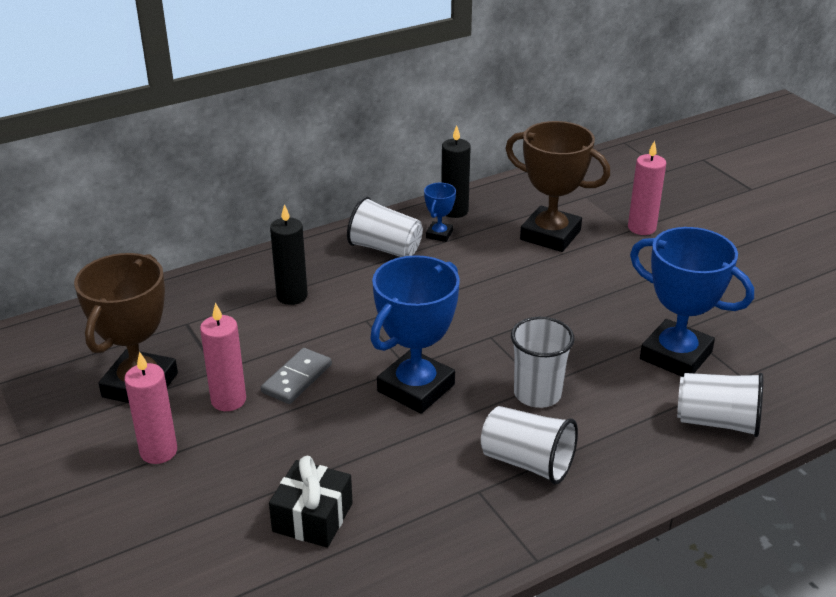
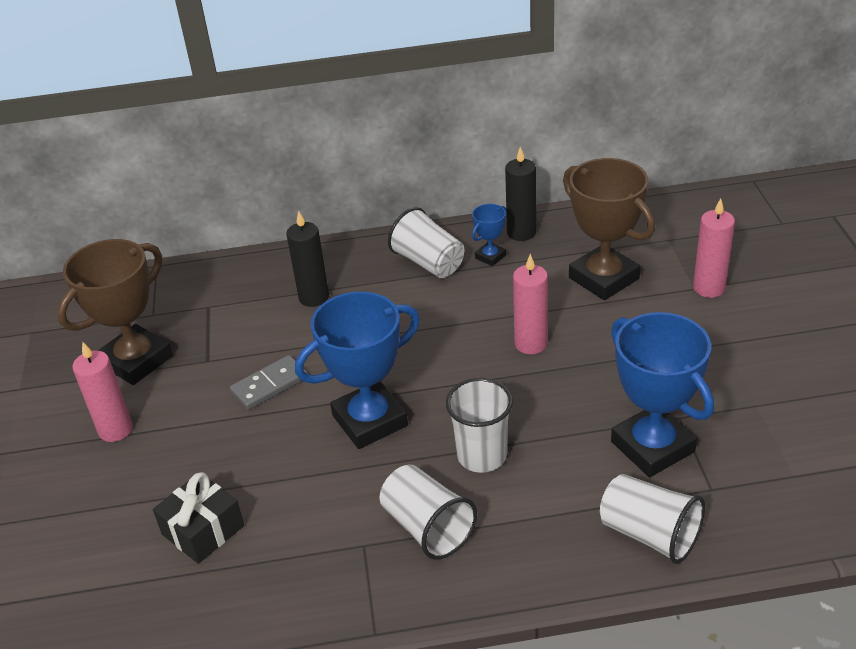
camera: 25 degrees right, 5 degrees up
pink candle [200,302,246,411] -> pink candle moved to [513,254,548,354]

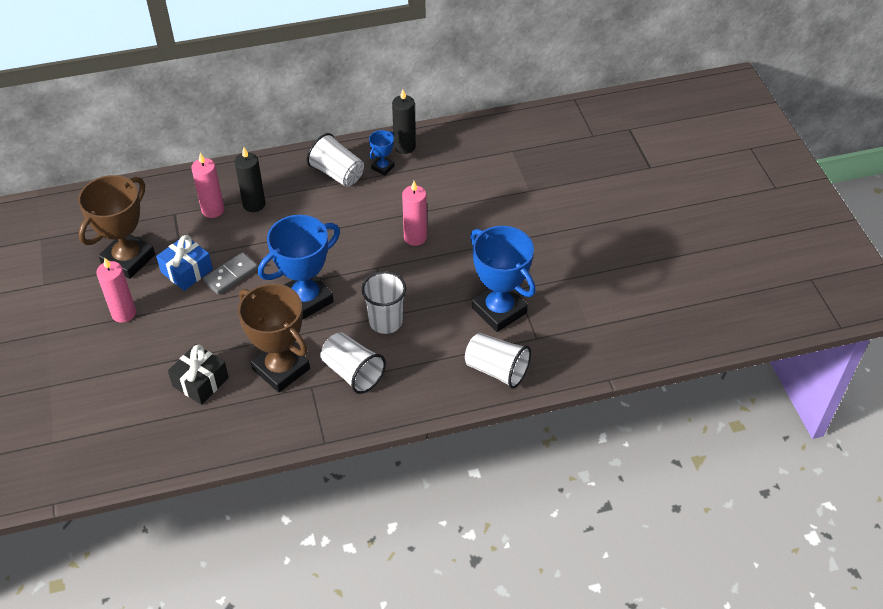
camera: 10 degrees left, 10 degrees up
brown trophy [563,158,655,300] -> brown trophy moved to [238,284,310,392]
pink candle [693,198,735,298] -> pink candle moved to [191,153,224,218]
none -> blue gift [156,235,213,291]

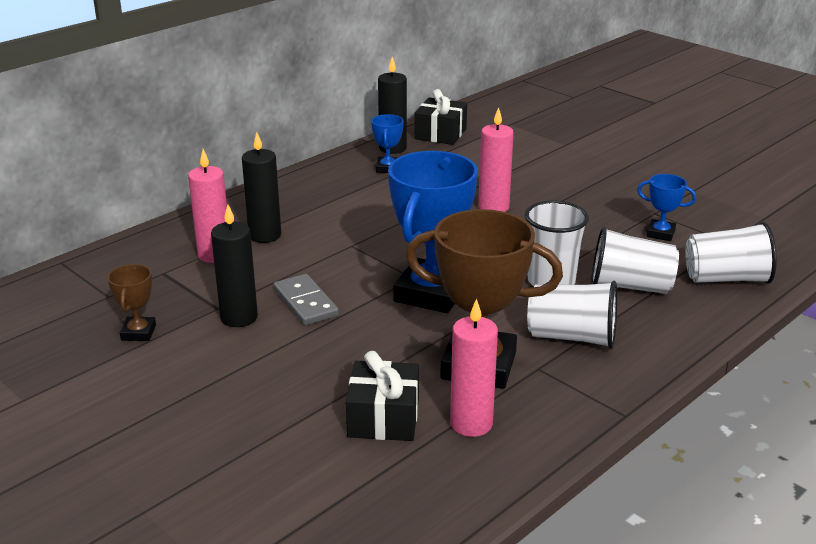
camera: 30 degrees left, 20 degrees down
brown trophy [78,175,155,279] -> brown trophy [107,264,156,341], size x0.47
pink candle [96,258,136,323] -> pink candle moved to [450,298,498,437]
blue gift [156,235,213,291] -> black candle [211,204,258,327]
grey domino [203,252,258,295] -> grey domino turned 45 degrees counterclockwise [274,274,339,326]
white cup [307,133,364,187] -> white cup moved to [591,226,679,294]
blue trophy [470,226,536,332] -> blue trophy [637,174,696,241], size x0.47
none -> black gift [414,89,467,145]

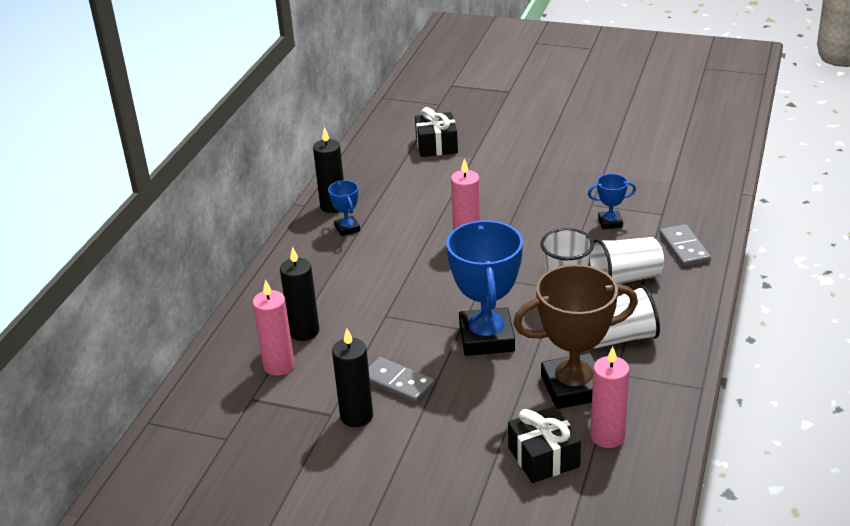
camera: 25 degrees left, 5 degrees up
brown trophy [107,264,156,341] -> none
black gift [414,89,467,145] -> black gift moved to [415,107,458,157]
white cup [685,222,777,284] -> grey domino [659,224,711,267]

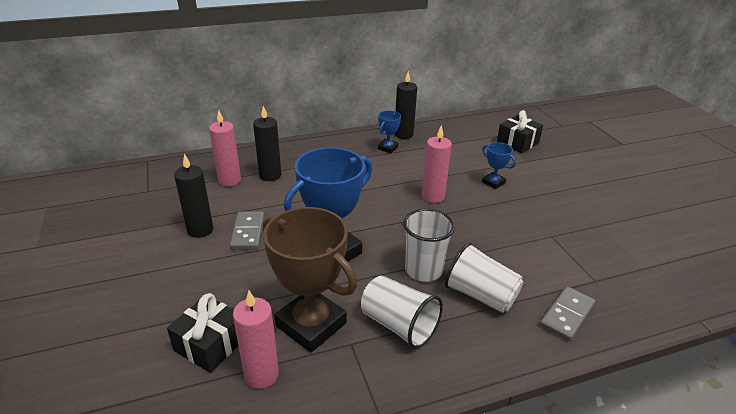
camera: 50 degrees right, 0 degrees up
blue trophy [588,174,636,229] -> blue trophy moved to [482,142,516,189]

